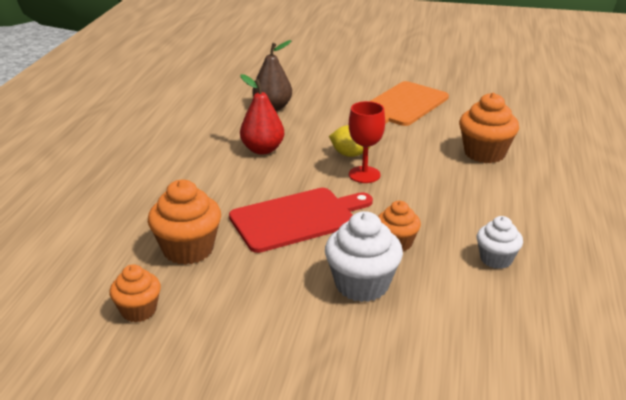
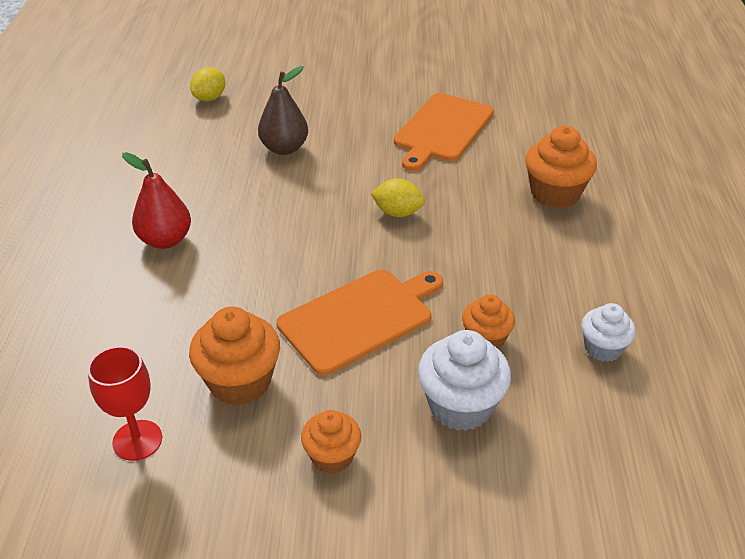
camera: 10 degrees left, 10 degrees up
orange cupcake [110,264,161,322] -> orange cupcake moved to [301,410,361,474]
red cutting board [229,188,373,253] -> orange cutting board [276,269,443,375]
red pear [240,74,284,155] -> red pear moved to [122,152,191,249]
red goblet [349,101,385,183] -> red goblet moved to [87,346,162,461]
none -> yellow lemon [190,67,225,101]

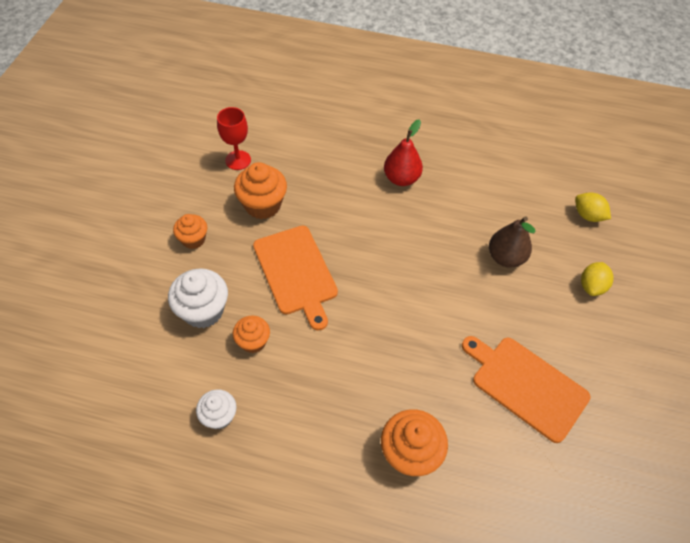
camera: 100 degrees right, 15 degrees up
yellow lemon [370,178,425,217] -> yellow lemon moved to [581,262,614,296]

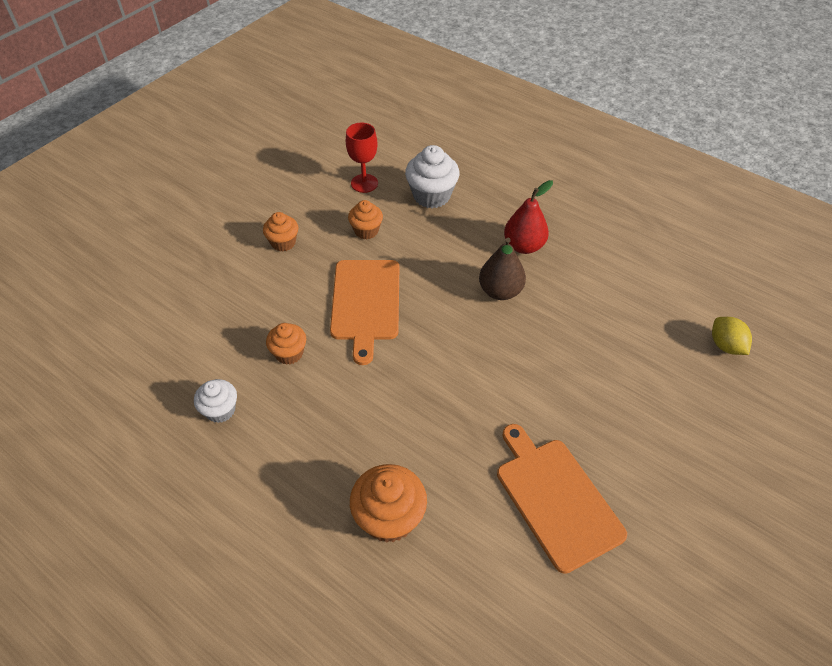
camera: 25 degrees right, 5 degrees down
white cupcake [168,268,228,328] -> white cupcake moved to [405,145,460,208]
orange cupcake [234,162,287,219] -> orange cupcake [348,200,383,239], size x0.62
brown pear [489,217,536,268] -> brown pear moved to [479,238,526,300]
yellow lemon [581,262,614,296] -> none

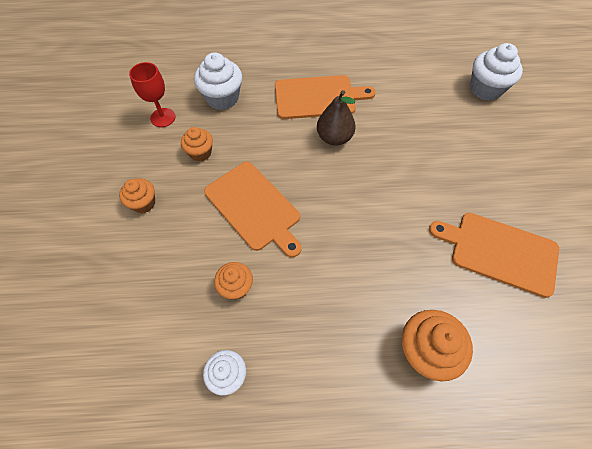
camera: 40 degrees left, 10 degrees up
red pear [504,180,553,254] -> orange cutting board [275,75,376,119]
yellow lemon [712,317,752,355] -> white cupcake [470,43,523,101]

